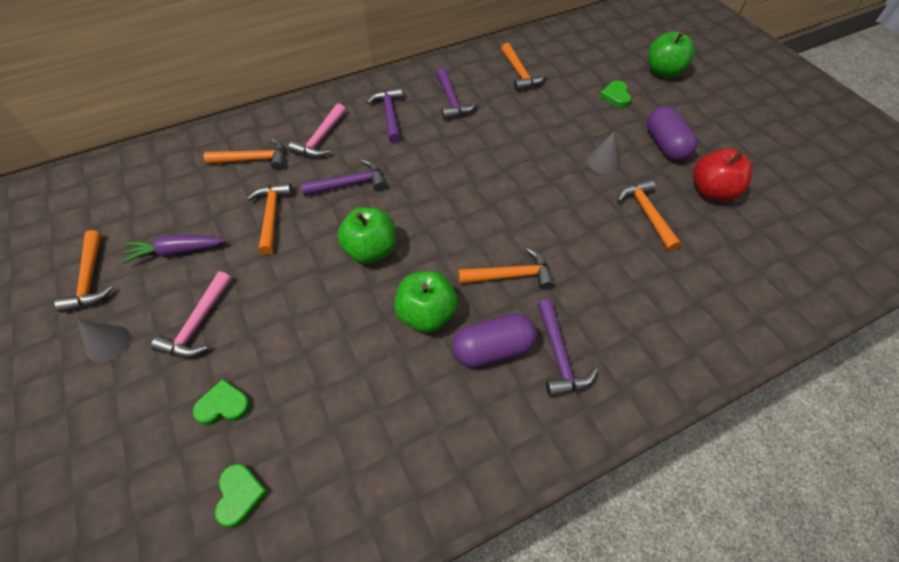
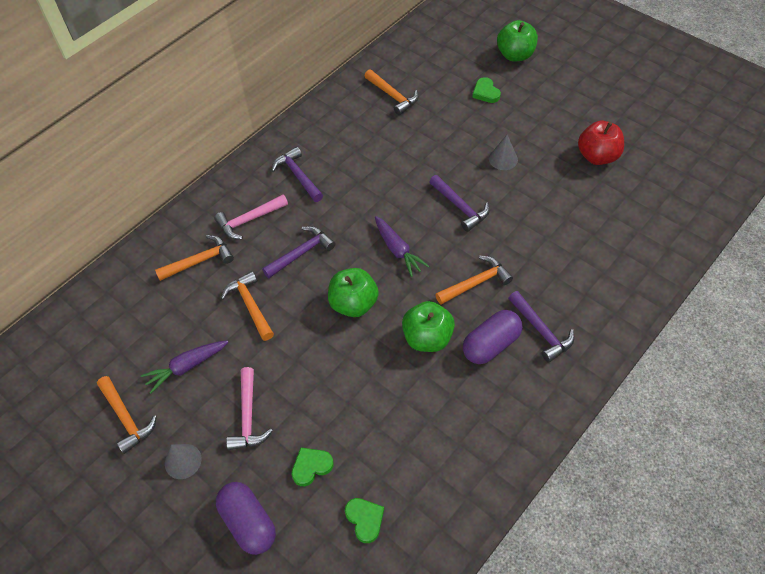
camera: 20 degrees left, 0 degrees up
pink hammer [289,103,346,158] -> pink hammer turned 60 degrees clockwise [214,195,288,239]
purple hammer [436,67,477,120] -> purple hammer moved to [429,175,490,232]
orange hammer [617,179,681,251] -> none
purple capsule [647,106,697,161] -> purple capsule moved to [216,482,276,555]
none -> purple carrot [375,216,429,277]

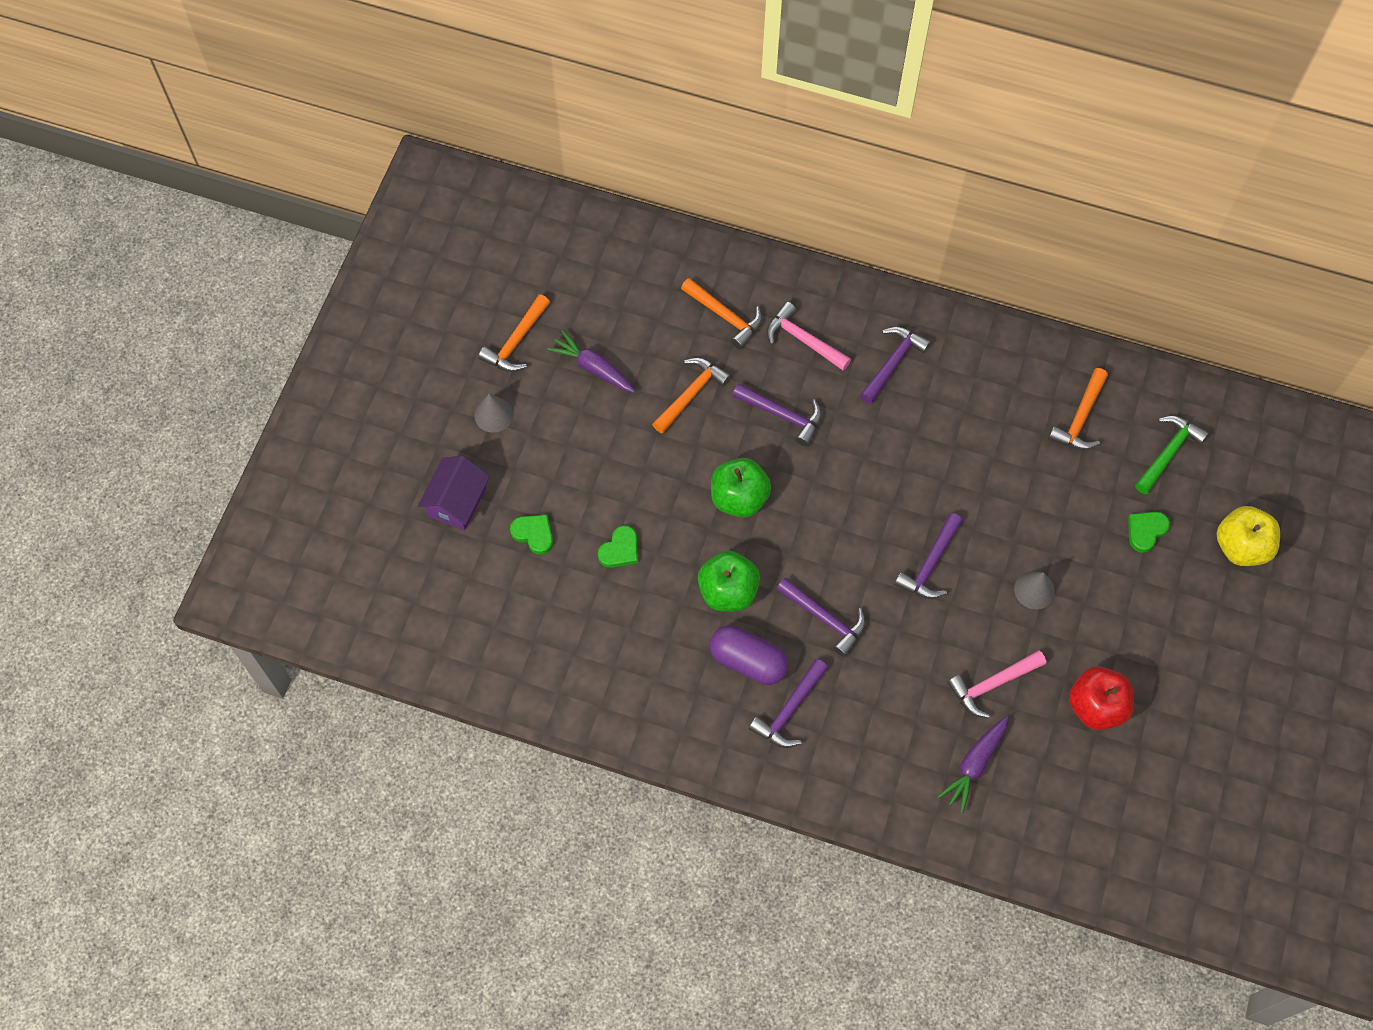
camera: 65 degrees right, 10 degrees up
purple capsule [216,482,276,555] -> purple house [418,456,490,531]
pink hammer [226,367,273,450] -> pink hammer moved to [947,650,1046,718]
green heart [345,498,384,543] -> green heart moved to [598,525,638,568]
purple carrot [375,216,429,277] -> purple carrot moved to [937,716,1009,813]
orange hammer [435,256,513,305] -> purple hammer [776,578,866,657]
green apple [497,20,538,61] -> yellow apple [1217,506,1280,566]
none -> green hammer [1135,416,1209,494]

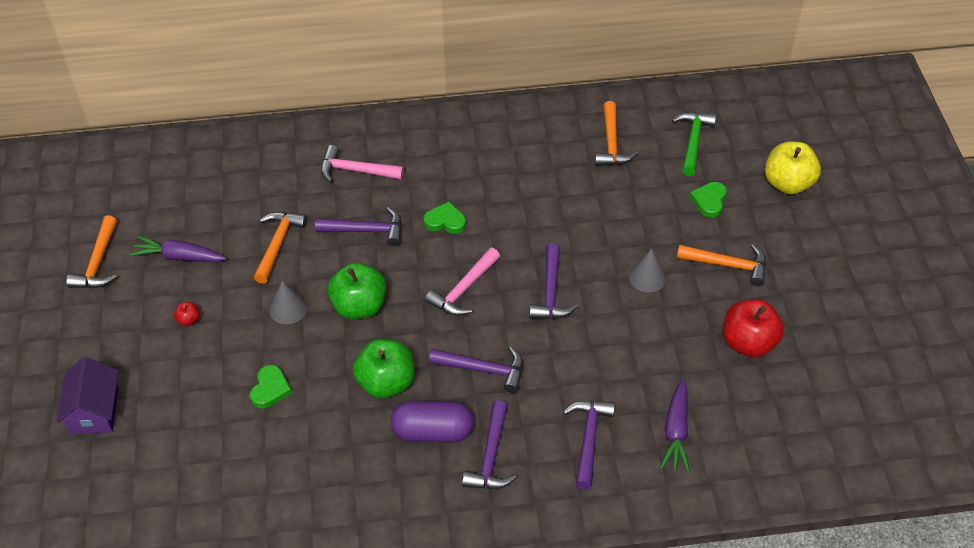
camera: 25 degrees left, 15 degrees down
grey cone [474,394,513,433] -> grey cone moved to [269,281,308,324]
green heart [510,514,553,555] -> green heart moved to [424,202,466,234]
orange hammer [681,278,762,349] -> orange hammer moved to [677,244,766,286]
purple hammer [860,327,931,404] -> purple hammer moved to [563,400,615,489]
pink hammer [947,650,1046,718] -> pink hammer moved to [425,248,500,316]
none -> red apple [174,302,200,326]

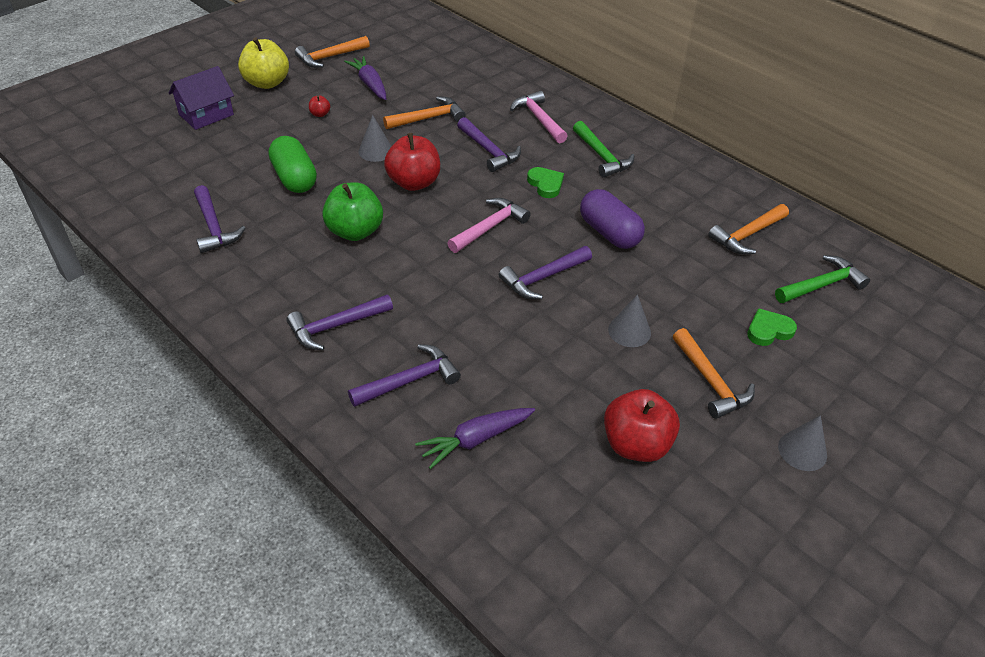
camera: 50 degrees right, 5 degrees down
green heart [250,365,292,408] -> green capsule [269,136,317,193]
green apple [328,263,387,319] -> red apple [384,133,440,191]
purple capsule [390,401,474,443] -> purple capsule moved to [580,189,645,249]
pink hammer [425,248,500,316] -> pink hammer turned 135 degrees clockwise [447,198,531,253]
purple hammer [429,347,523,393] -> purple hammer moved to [194,185,245,253]
yellow apple [765,141,821,194] -> yellow apple moved to [238,37,289,89]
none -> green hammer [573,121,634,178]
none -> grey cone [778,415,827,471]

